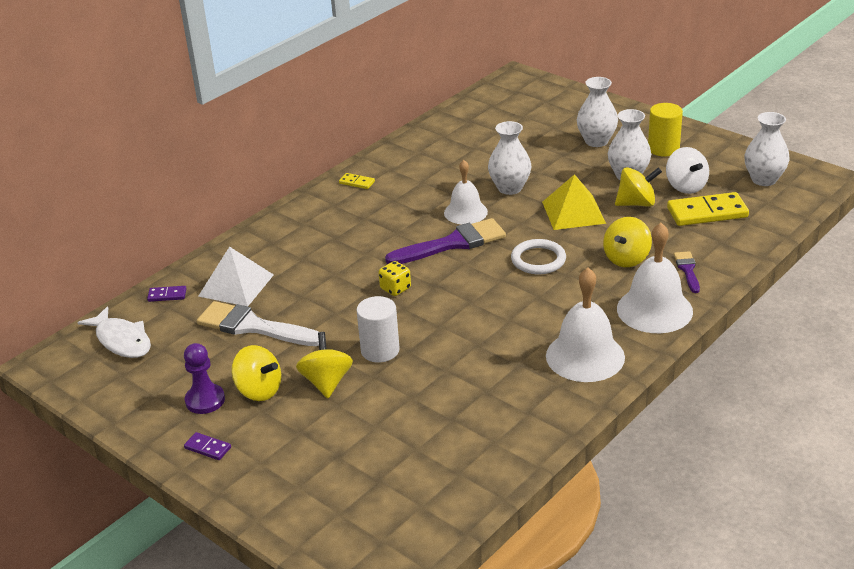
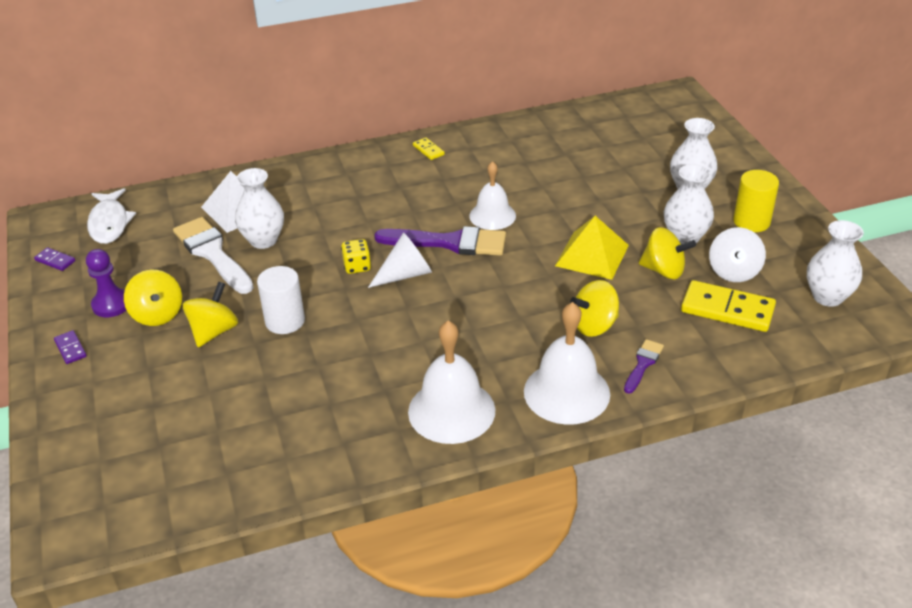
camera: 30 degrees right, 5 degrees up
purple domino [147,286,187,302] -> purple domino moved to [34,247,75,271]
white vase [488,121,531,195] -> white vase moved to [235,168,284,249]
white ring [511,239,566,274] -> none
none -> white cone [368,232,432,288]

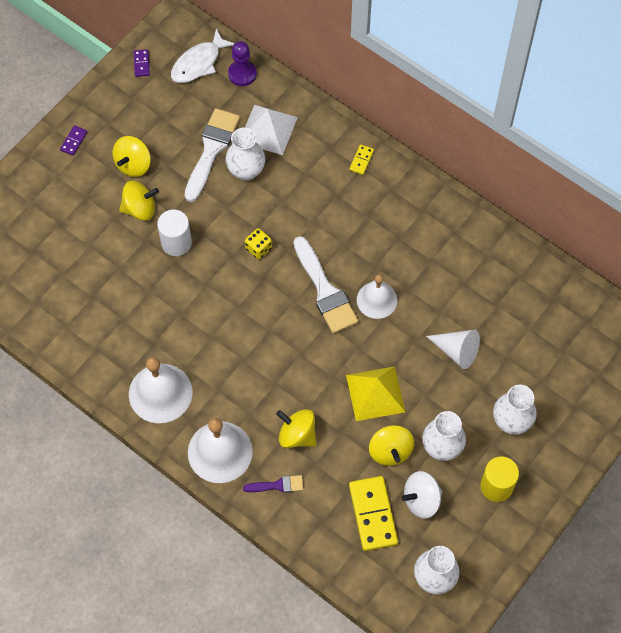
camera: 55 degrees right, 25 degrees up
purple pawn [86,249,126,317] -> purple pawn moved to [228,41,257,86]
white cone [368,232,432,288] -> white cone moved to [426,329,480,369]
purple brush [374,226,506,256] -> white brush [293,236,358,334]
yellow domino [413,137,445,160] -> yellow domino moved to [349,144,374,175]

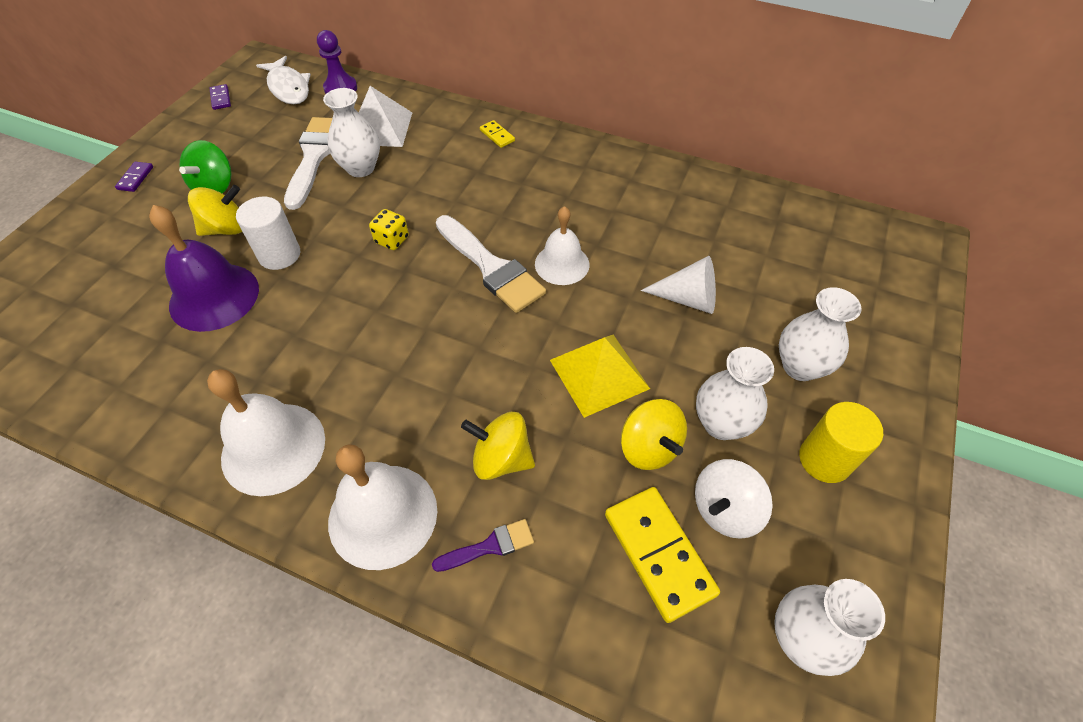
camera: 15 degrees left, 10 degrees down
yellow spinning top [113,136,151,177] -> green spinning top [179,140,231,194]
white fish [171,29,235,83] -> white fish turned 60 degrees counterclockwise [256,56,311,104]
yellow domino [349,144,374,175] -> yellow domino turned 45 degrees counterclockwise [480,120,515,148]
none -> purple bell [149,205,259,332]

